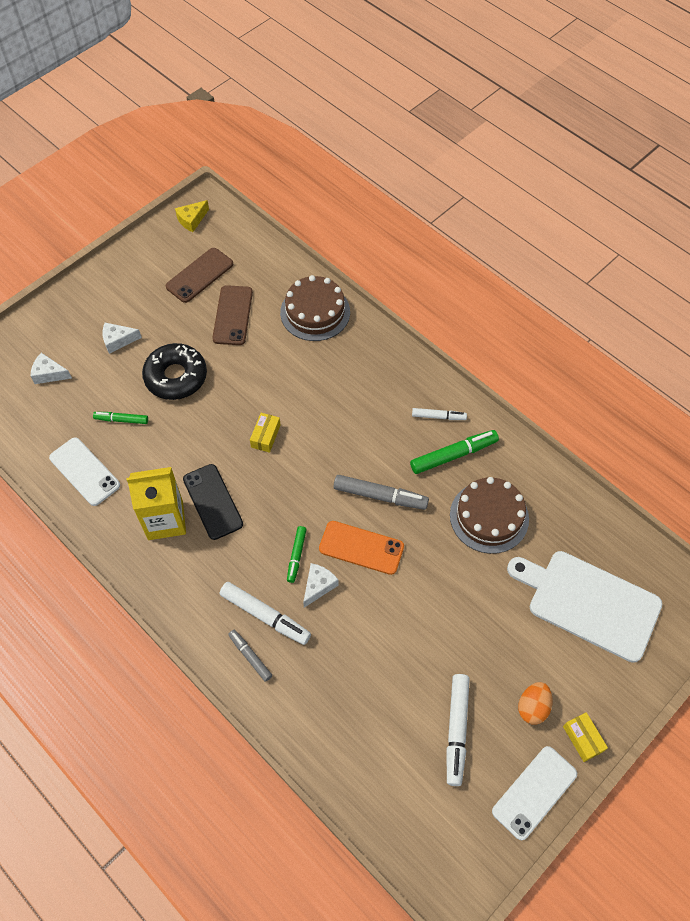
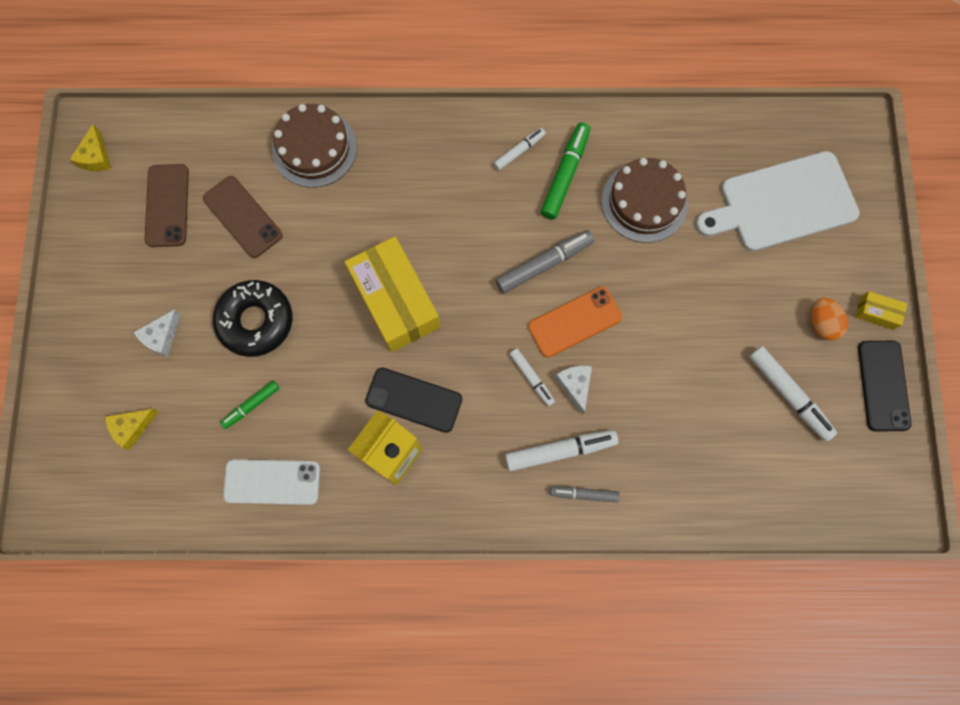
camera: 45 degrees left, 15 degrees up
white cheese [31,353,72,384] -> yellow cheese [105,409,159,450]
yellow box [250,413,281,453] -> yellow box [345,237,440,352], size x2.35
green marker [287,526,307,583] -> white marker [509,349,555,407]
white phone [492,746,577,840] -> black phone [858,341,911,432]

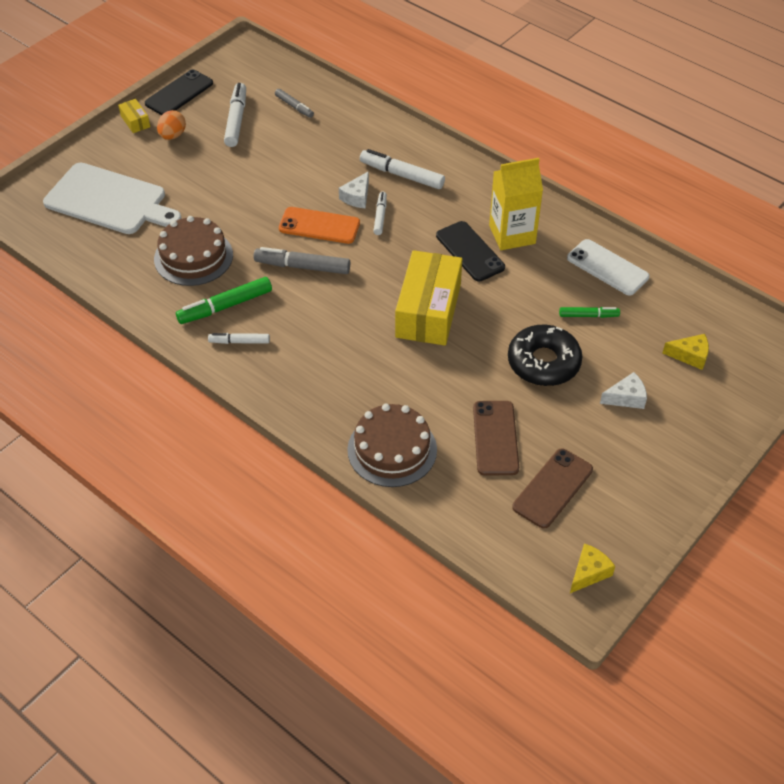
camera: 140 degrees left, 25 degrees down
grey marker [550,486,620,503] -> grey marker moved to [275,89,314,118]

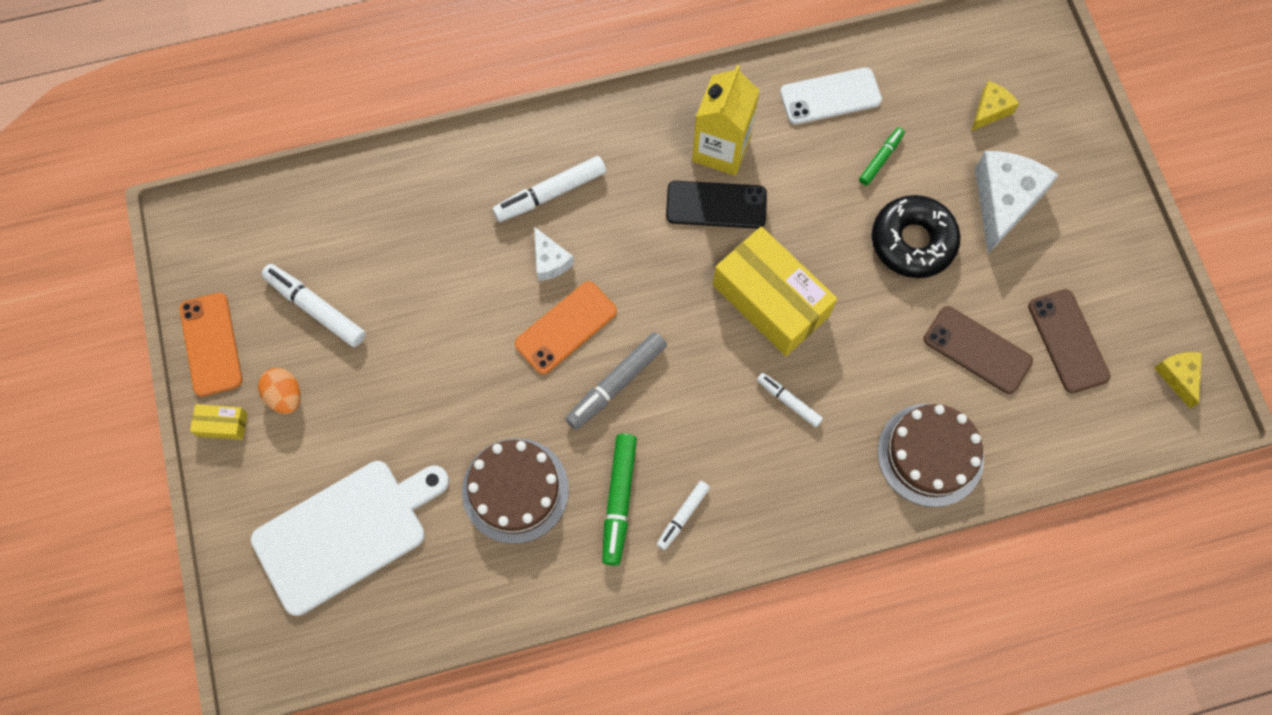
camera: 55 degrees left, 20 degrees up
black phone [145,69,213,115] -> orange phone [179,293,242,397]
grey marker [275,89,314,118] -> none
white marker [373,192,387,235] -> white marker moved to [757,373,823,427]
white cheese [600,372,647,409] -> white cheese [975,151,1059,254], size x1.89

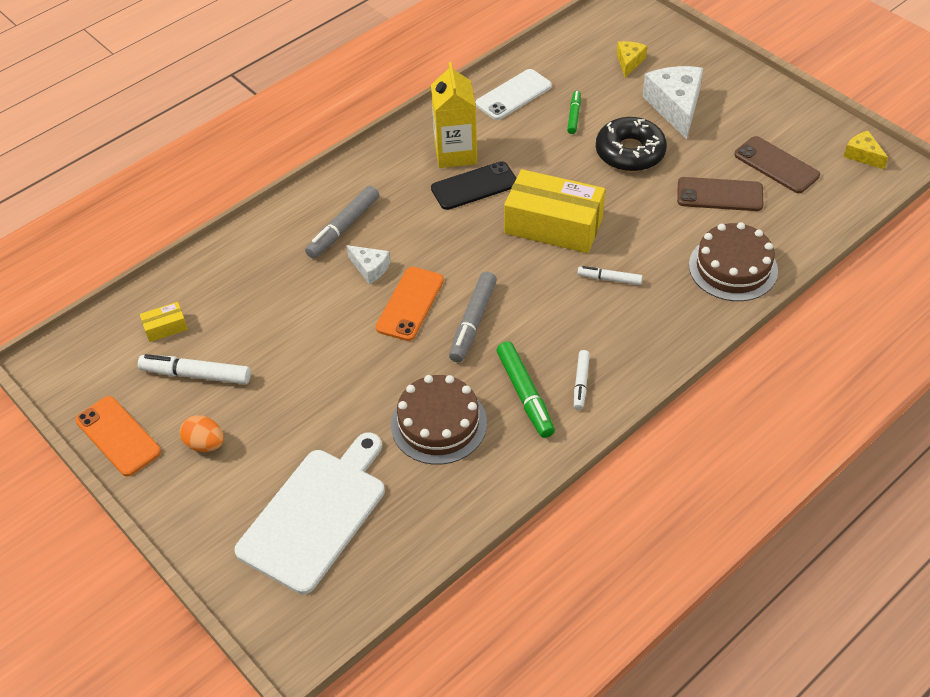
camera: 25 degrees left, 20 degrees down
yellow box [190,404,248,440] -> yellow box moved to [140,302,188,342]
white marker [492,156,606,222] -> grey marker [305,186,379,259]

